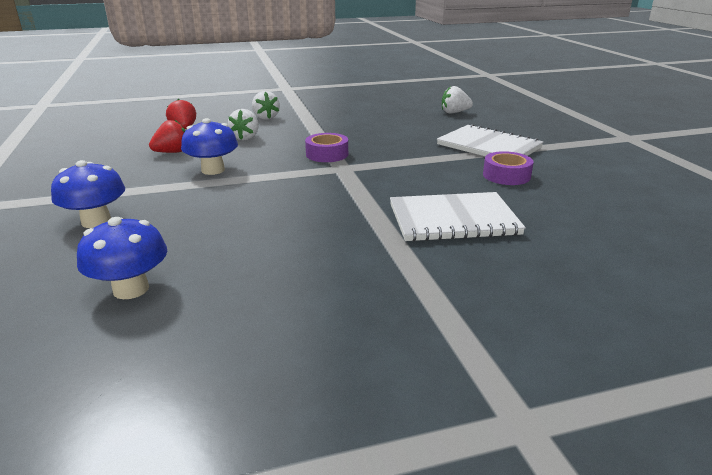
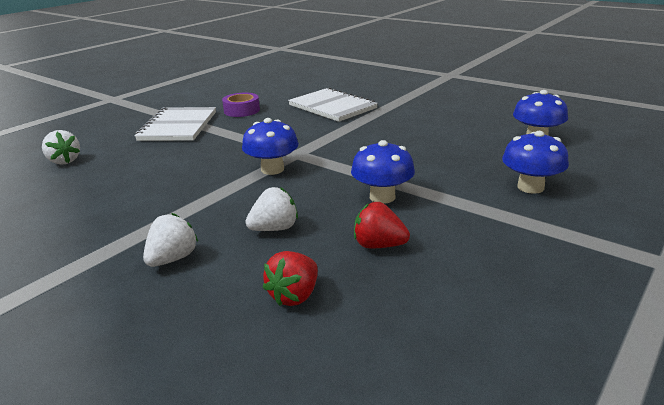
camera: 125 degrees left, 0 degrees up
purple tape [305,133,348,162] -> blue mushroom [242,118,299,175]

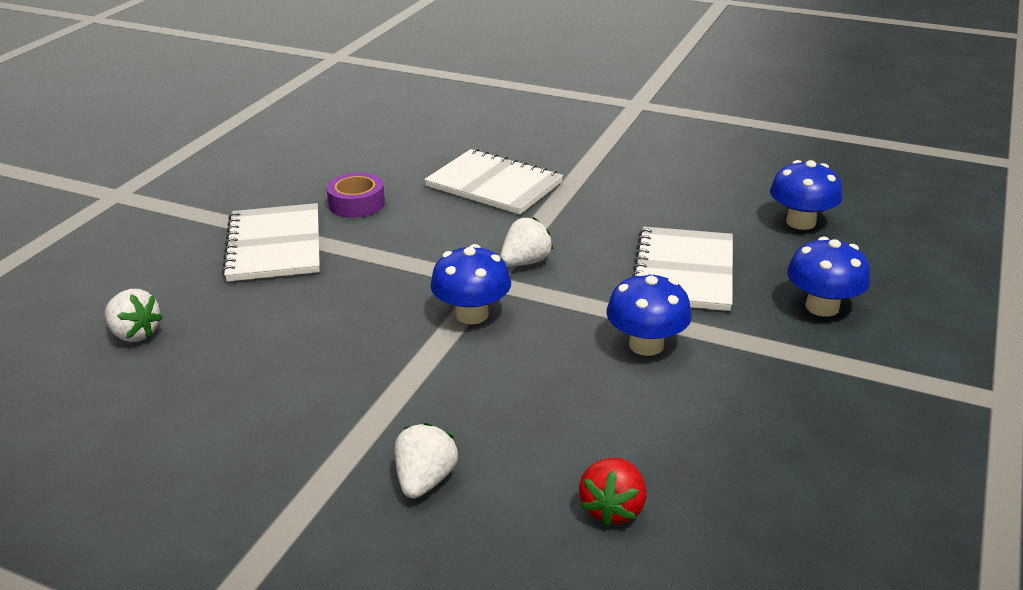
camera: 15 degrees left, 5 degrees up
white strawberry [245,187,298,231] -> white strawberry moved to [500,217,553,266]
red strawberry [354,202,410,248] -> none
none -> white notebook [632,227,733,311]

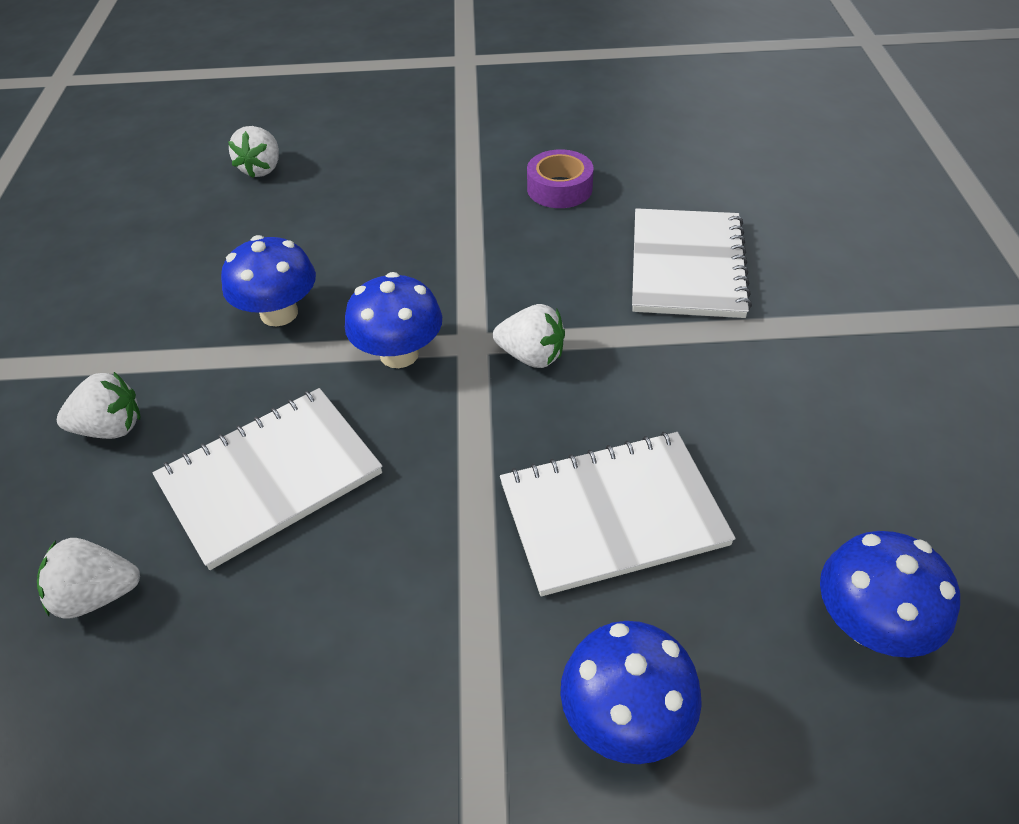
camera: 65 degrees right, 15 degrees up
white notebook [222,203,320,282] -> white notebook moved to [153,388,382,570]
red strawberry [579,458,647,527] -> white strawberry [37,538,140,619]
blue mushroom [606,272,692,356] -> blue mushroom moved to [221,235,316,326]

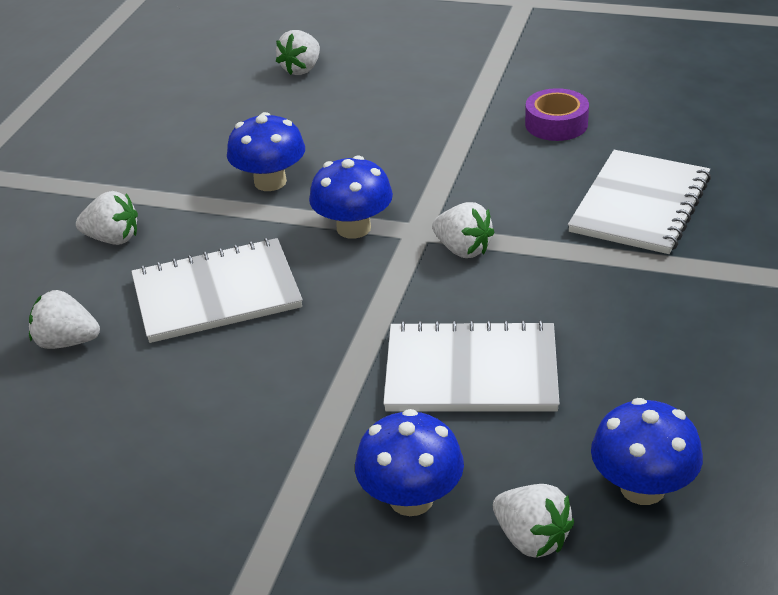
camera: 20 degrees right, 10 degrees down
none -> white strawberry [493,484,574,557]

